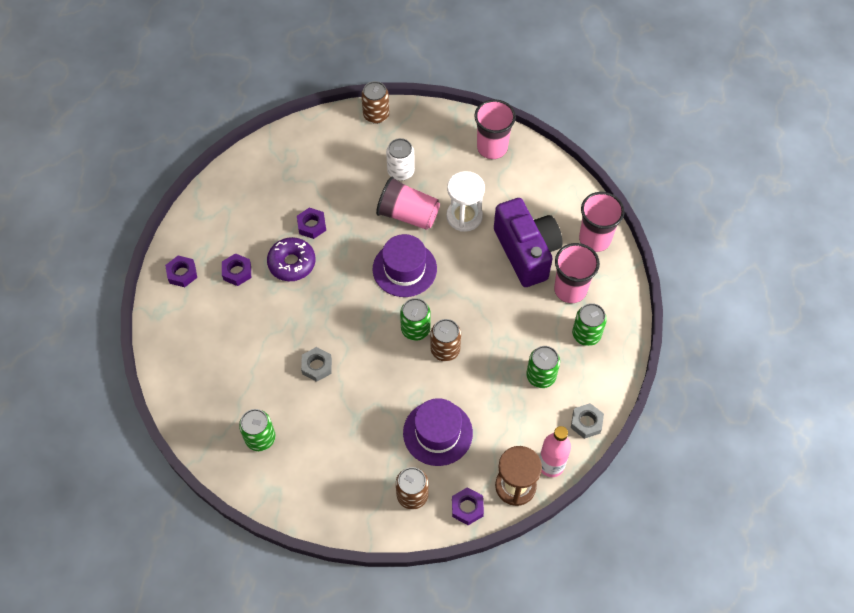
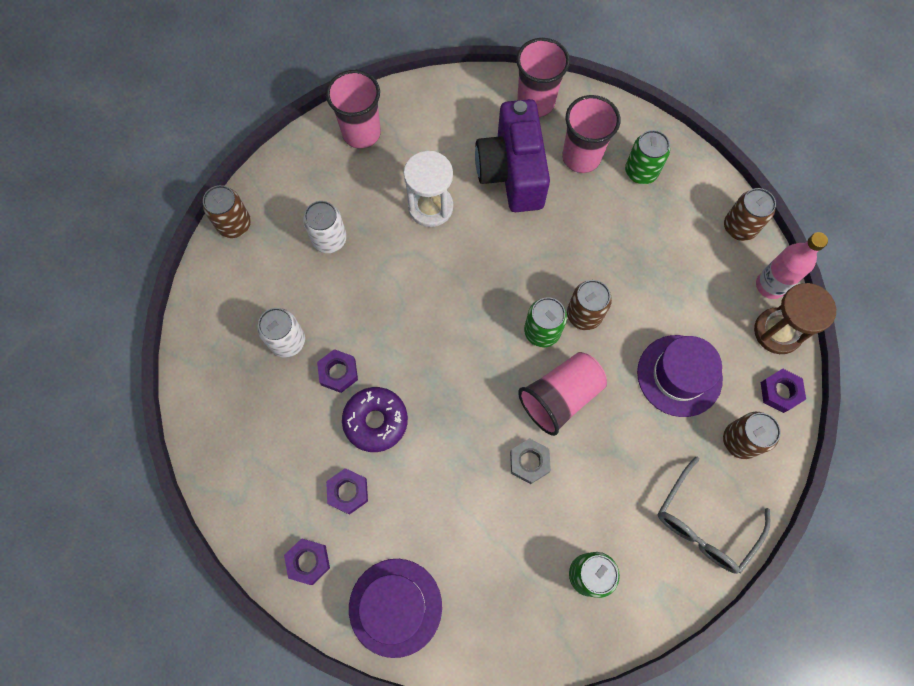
camera: 60 degrees left, 10 degrees up
purple hat [373,234,437,297] -> purple hat moved to [349,559,442,658]
pink cup [376,177,440,230] -> pink cup moved to [518,352,607,436]
purple camera [494,198,563,287] -> purple camera turned 105 degrees counterclockwise [475,99,550,212]
green can [526,346,560,388] -> none
grey nut [571,403,604,439] -> brown can [724,188,776,241]
none -> white can [257,308,305,358]
none -> grey glasses [658,456,770,574]

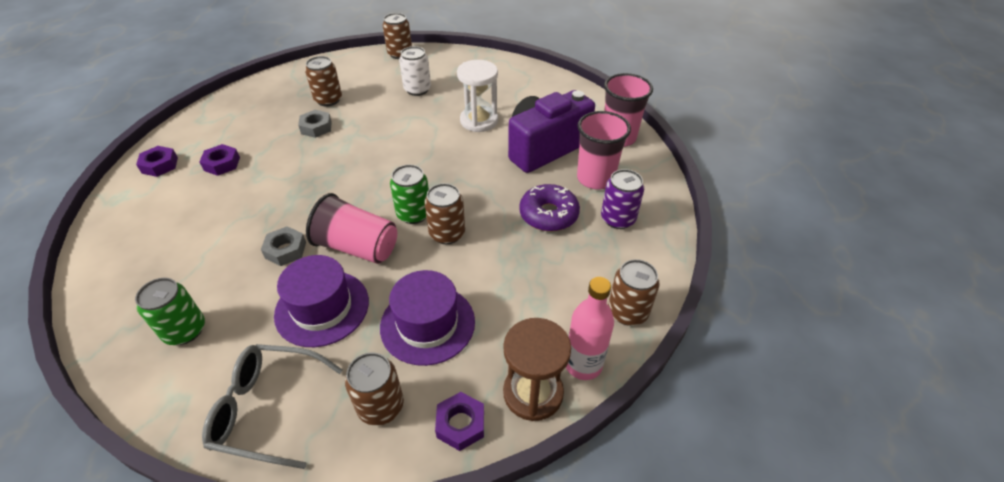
camera: 60 degrees right, 25 degrees down
white can [257,308,305,358] -> brown can [305,56,342,106]
purple nut [317,349,358,393] -> grey nut [298,110,332,138]
pink cup [326,70,381,149] -> none
purple donut [342,387,408,452] -> purple donut moved to [519,184,580,232]
purple hat [349,559,442,658] -> purple hat moved to [274,255,369,347]
green can [625,130,670,184] -> purple can [601,169,644,229]

